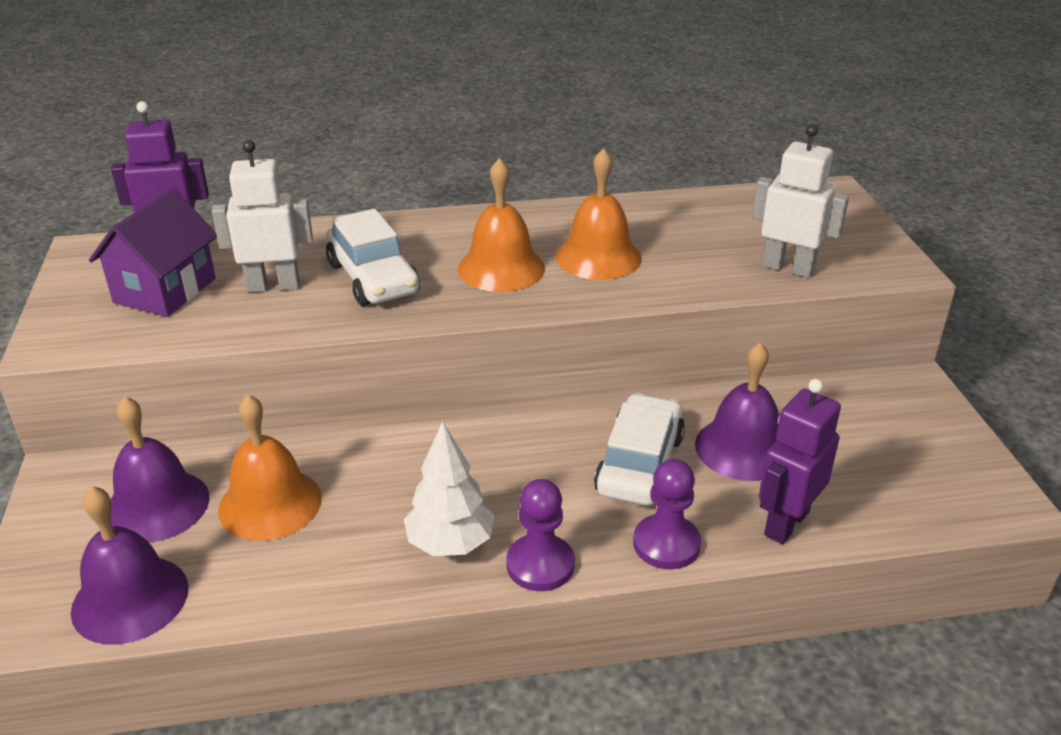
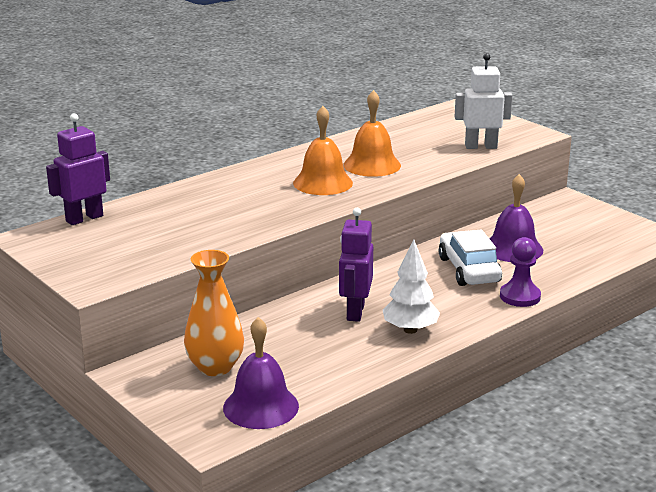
camera: 30 degrees left, 10 degrees down
purple house [89,188,217,317] -> none
purple bell [110,396,209,543] -> orange vase [184,250,244,376]
white robot [212,140,313,293] -> none
orange bell [218,394,322,541] -> none
white car [326,209,420,306] -> none
purple pawn [506,479,575,591] -> none
purple robot [759,379,841,544] -> purple robot moved to [339,208,373,322]

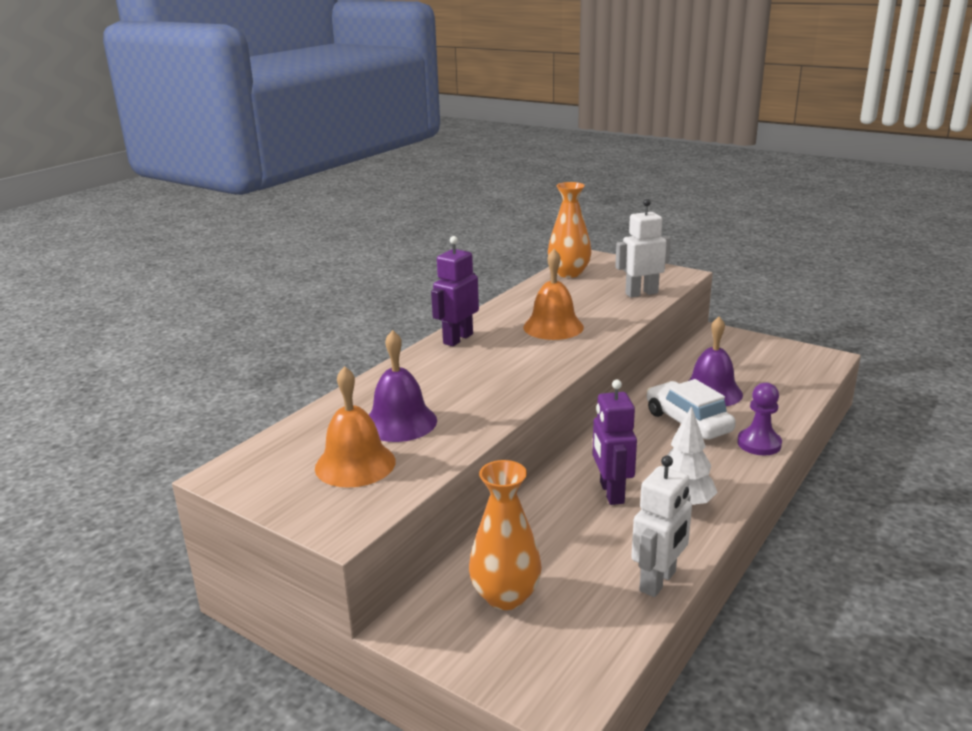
camera: 15 degrees left, 0 degrees up
purple robot [46,113,110,225] -> purple robot moved to [431,236,479,346]
purple bell [223,317,299,429] -> purple bell moved to [369,330,437,442]
orange bell [293,106,353,195] -> orange bell moved to [315,366,396,488]
none -> orange vase [548,182,592,278]
none -> white robot [631,455,692,597]

